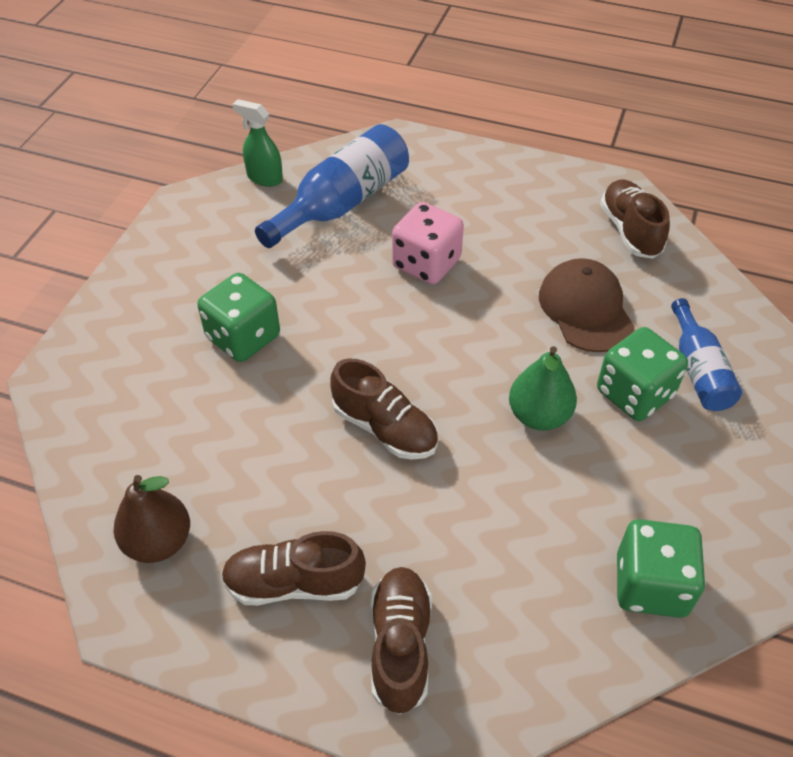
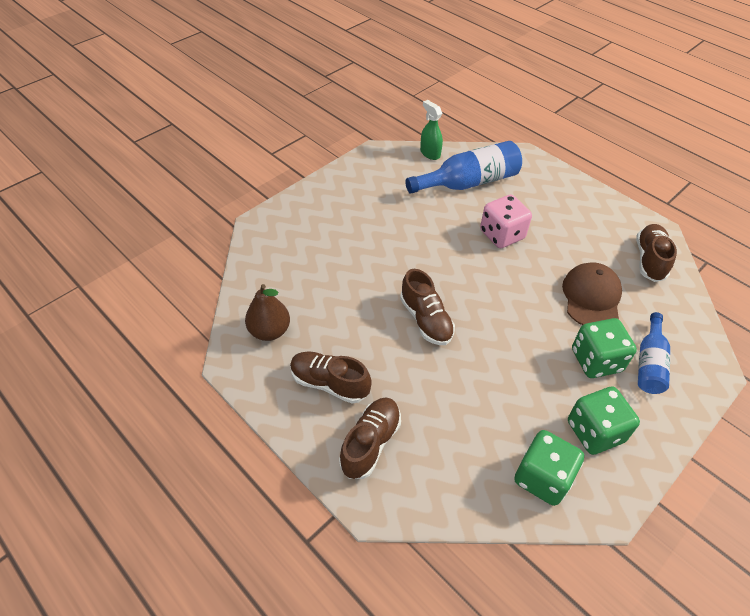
camera: 25 degrees right, 0 degrees up
green dice [197,273,280,362] -> green dice moved to [568,386,640,455]
green pear [509,346,577,431] -> none

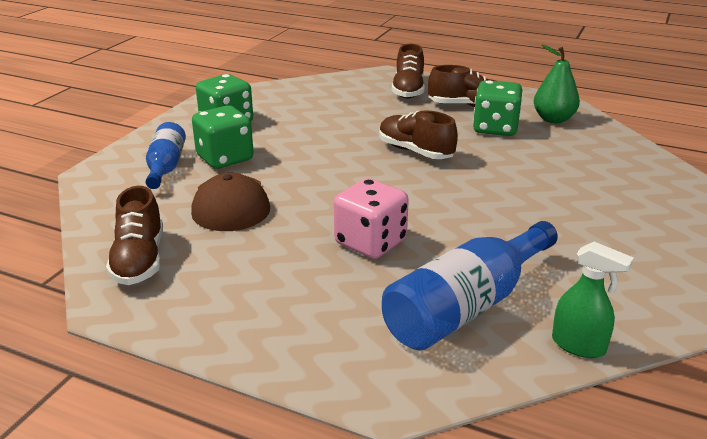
camera: 160 degrees right, 20 degrees down
brown pear [245,284,290,341] -> green pear [534,45,580,123]
green dice [514,430,584,506] -> green dice moved to [473,80,522,136]

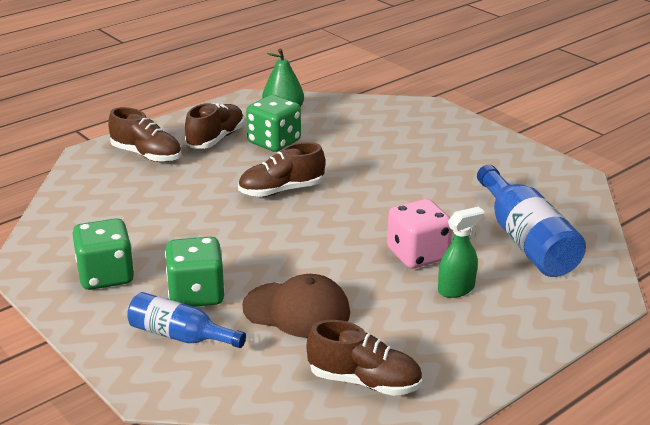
camera: 65 degrees left, 0 degrees up
green spray bottle [552,242,634,358] -> green spray bottle moved to [438,207,484,298]

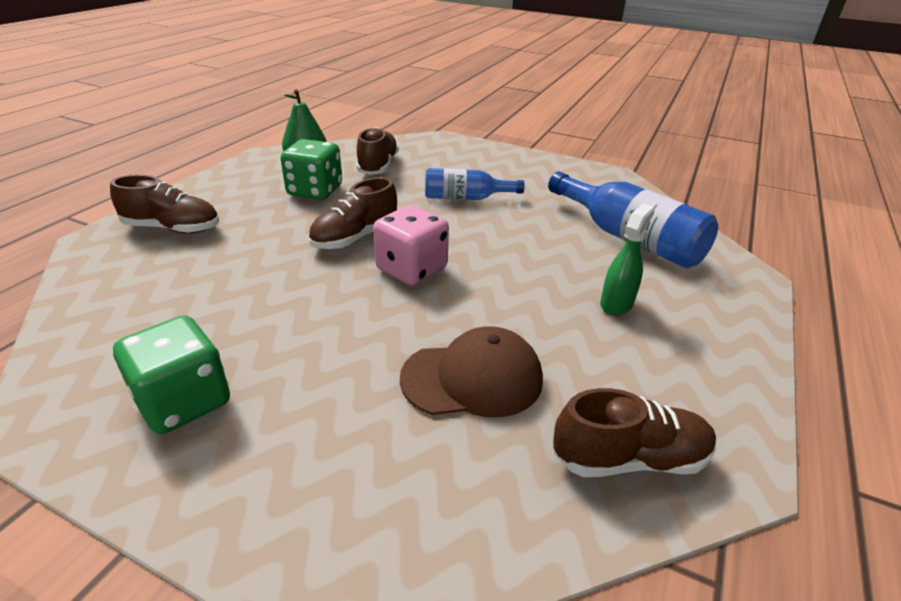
camera: 25 degrees left, 5 degrees up
blue bottle [127,292,246,348] -> blue bottle moved to [425,168,525,200]
green dice [165,237,225,307] -> none
brown shoe [185,103,244,149] -> brown shoe moved to [356,127,399,175]
pink dice [387,199,452,269] -> pink dice moved to [373,205,449,286]

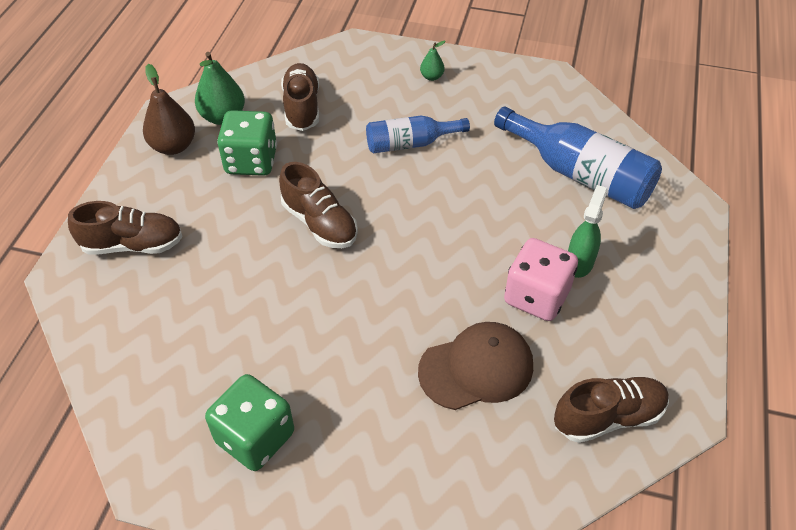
camera: 10 degrees left, 15 degrees up
brown shoe [308,177,397,249] -> brown shoe turned 75 degrees counterclockwise [279,162,358,248]
pink dice [373,205,449,286] -> pink dice moved to [504,238,578,321]
none -> brown pear [143,64,195,155]
none -> green pear [420,41,445,81]

